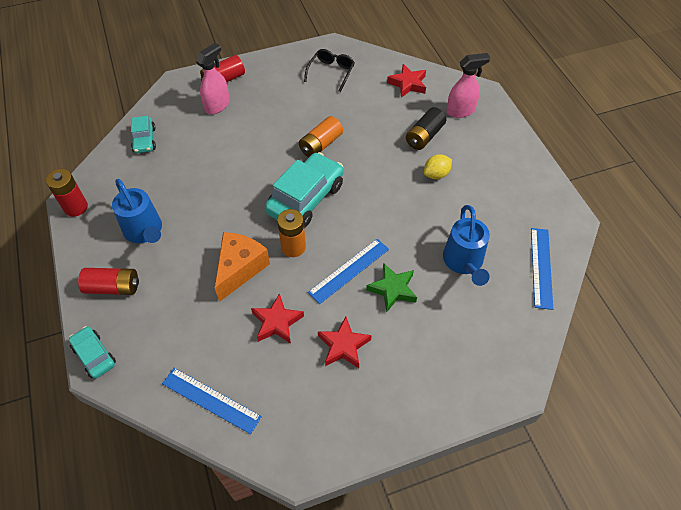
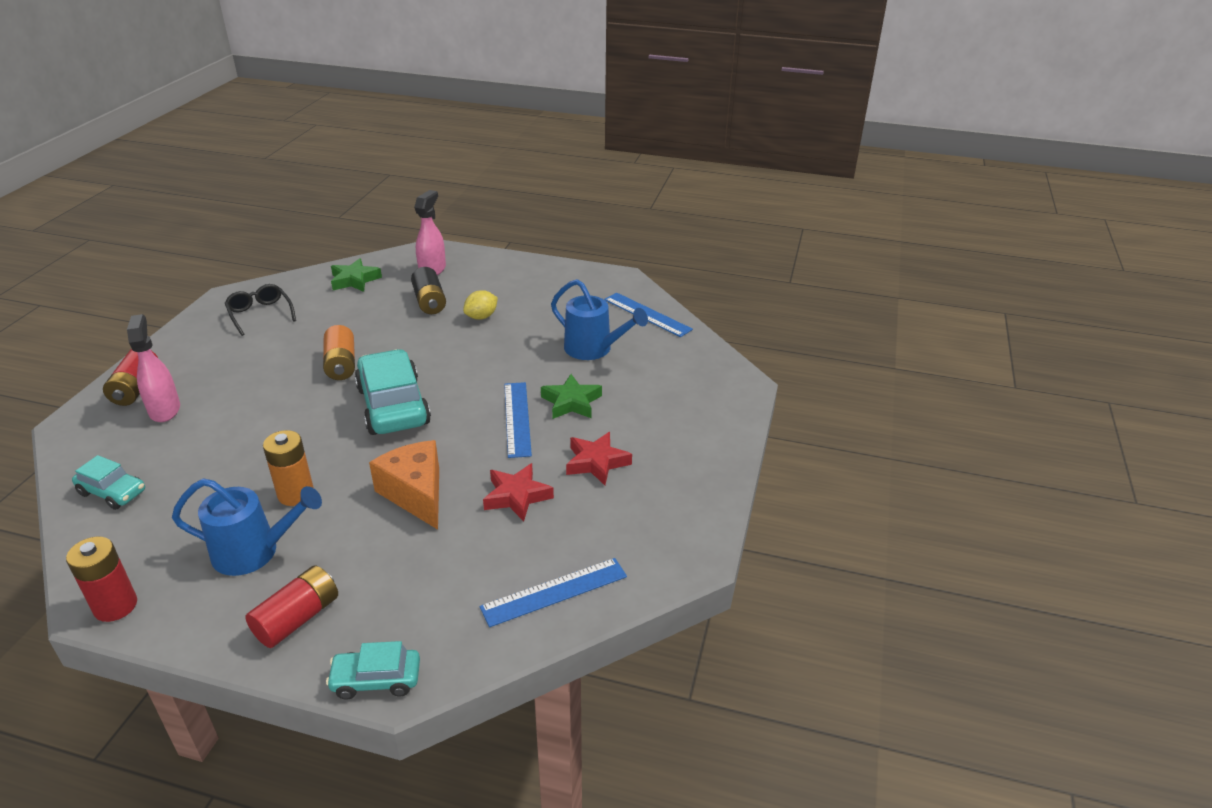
camera: 55 degrees left, 20 degrees down
orange battery [277,209,306,257] -> orange battery moved to [263,430,314,506]
red star [387,64,426,98] -> green star [331,258,382,292]
yellow lemon [424,154,452,179] -> yellow lemon turned 45 degrees clockwise [463,290,498,319]

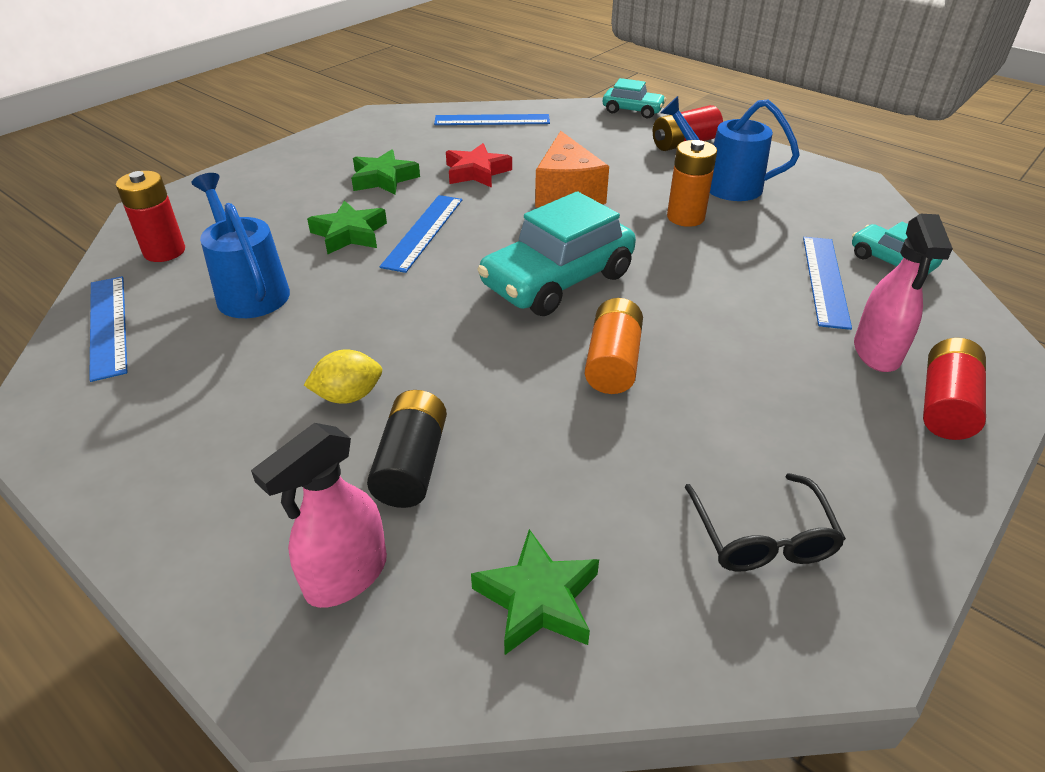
camera: 155 degrees left, 5 degrees up
red battery [66,536,137,622] -> red battery moved to [116,171,185,262]
turquoise car [354,349,431,435] -> turquoise car turned 45 degrees clockwise [477,191,636,316]
red star [566,432,632,485] -> green star [351,149,420,195]
none -> blue ruler [803,237,852,330]

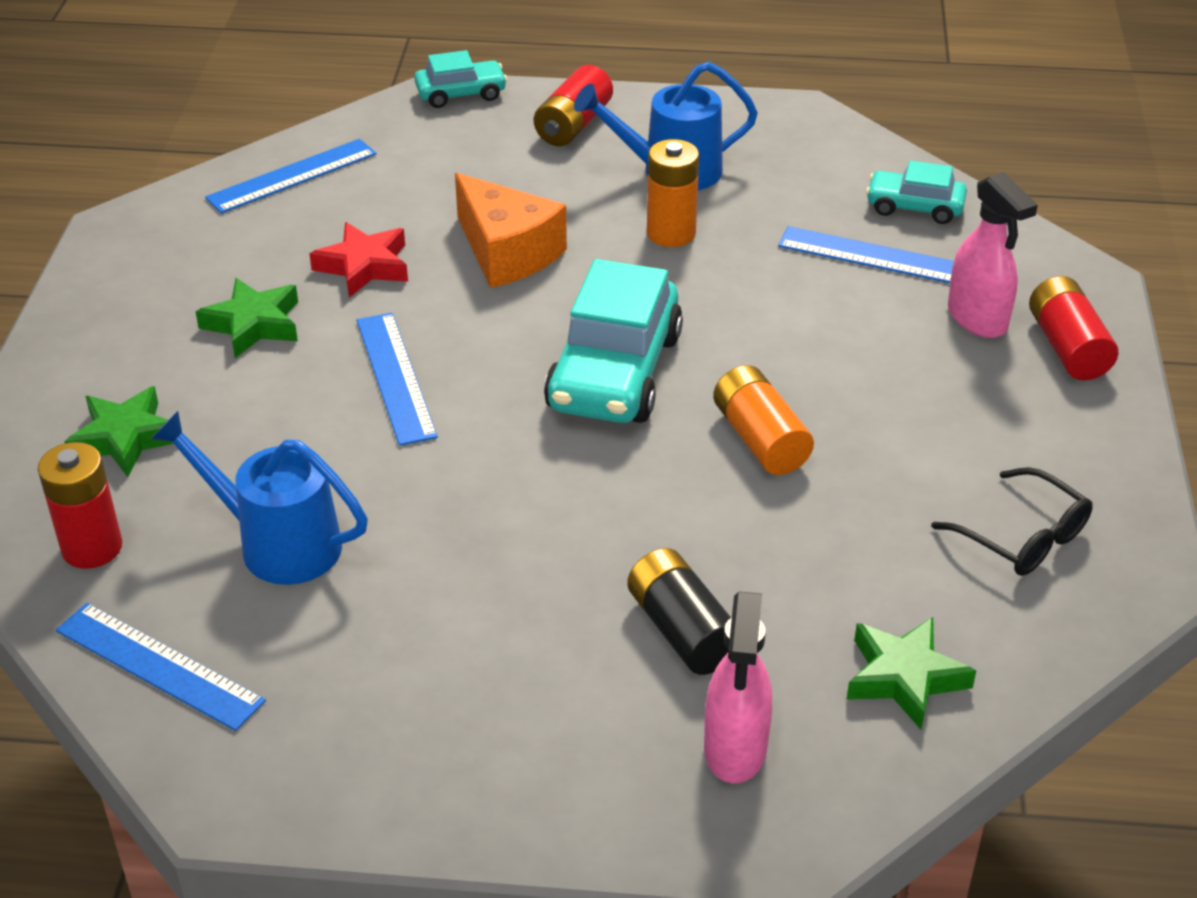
camera: 35 degrees left, 0 degrees up
yellow lemon [304,350,382,404] -> none
green star [307,200,387,254] -> green star moved to [64,386,173,477]
blue ruler [803,237,852,330] -> blue ruler turned 45 degrees counterclockwise [778,226,954,283]

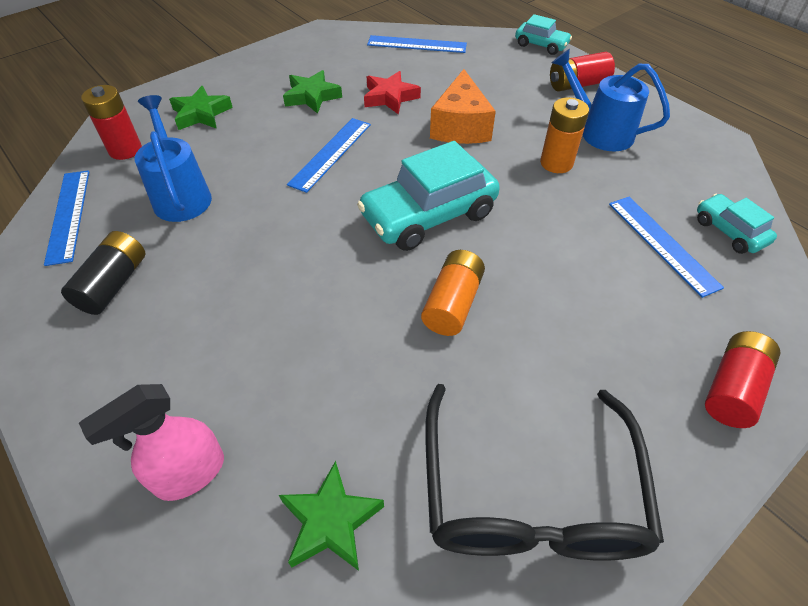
camera: 45 degrees right, 10 degrees up
black battery [627,548,731,675] -> black battery moved to [61,231,146,315]
black glasses [931,467,1093,576] -> black glasses [425,384,664,561], size x1.92
pink spray bottle [948,172,1038,338] -> none

